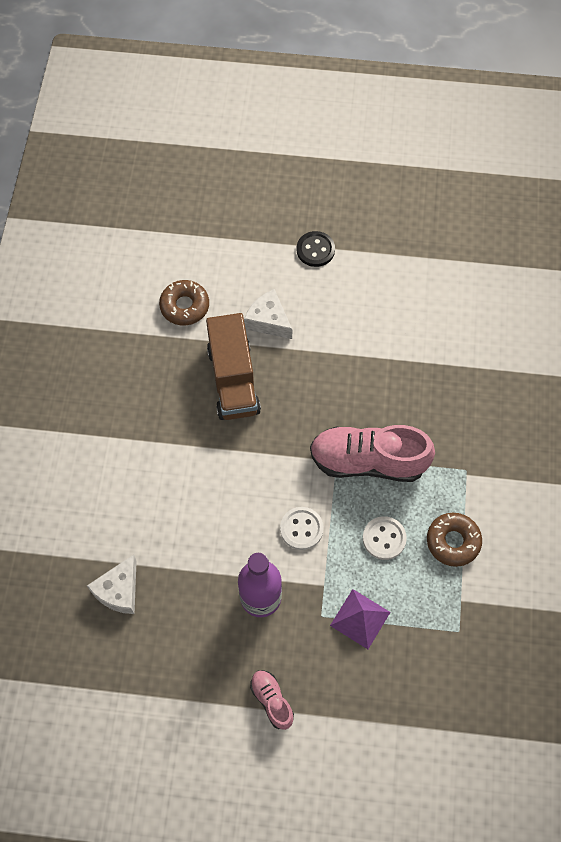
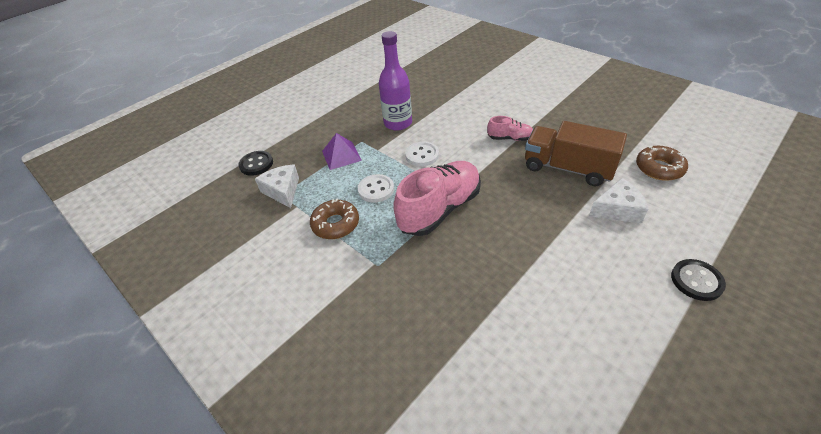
camera: 130 degrees right, 20 degrees down
white cheese [87,555,137,614] -> white cheese moved to [255,164,299,208]
pink shoe [250,670,294,730] -> pink shoe moved to [487,116,533,141]
none -> black button [238,151,273,176]

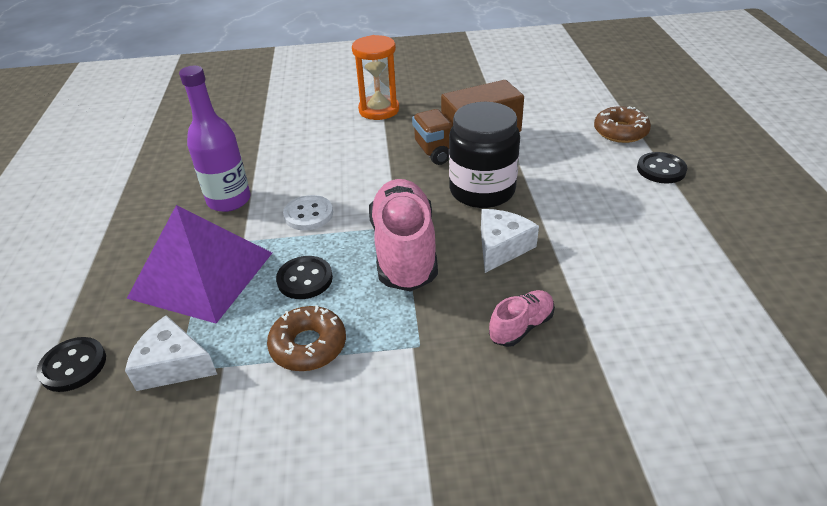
camera: 50 degrees left, 5 degrees down
purple pyramid [322,133,362,170] -> purple pyramid [127,205,272,323], size x1.92
white button [358,174,394,203] -> black button [276,256,333,299]
pink shoe [487,116,533,141] -> pink shoe moved to [489,290,555,347]
white cheese [589,178,649,224] -> white cheese moved to [481,209,539,273]
brown donut [636,146,688,181] -> brown donut moved to [594,106,651,143]
none -> orange hourglass [352,35,399,120]
none -> black jar [449,102,520,208]

